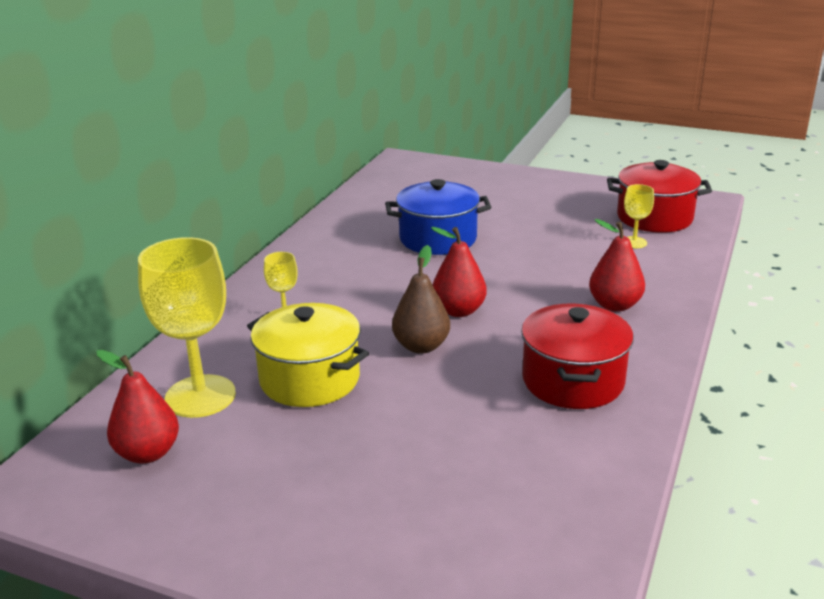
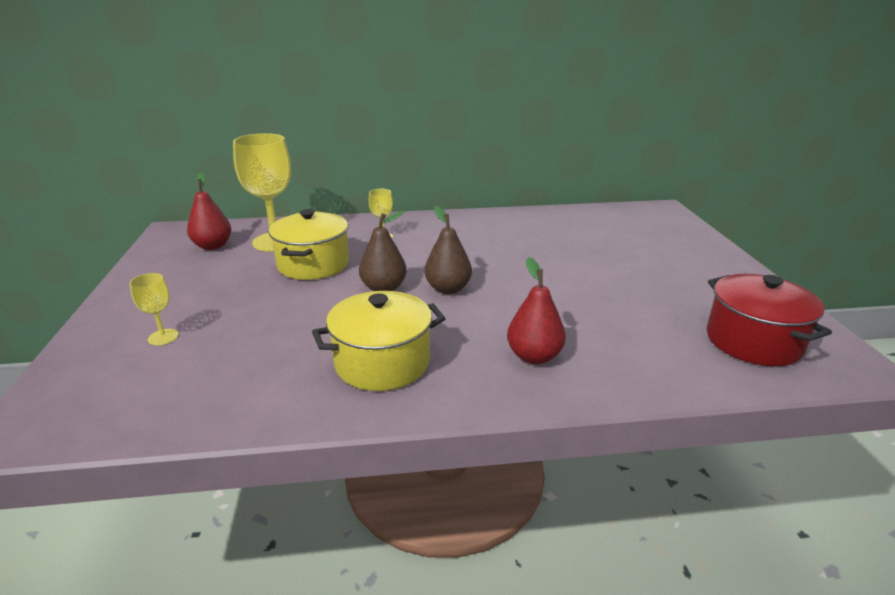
camera: 60 degrees right, 0 degrees up
blue pot [385,179,491,255] -> none
red pear [431,227,487,317] -> brown pear [424,206,472,294]
red pot [521,304,634,409] -> yellow pot [312,291,446,391]
yellow goblet [624,184,654,248] -> yellow goblet moved to [130,273,179,345]

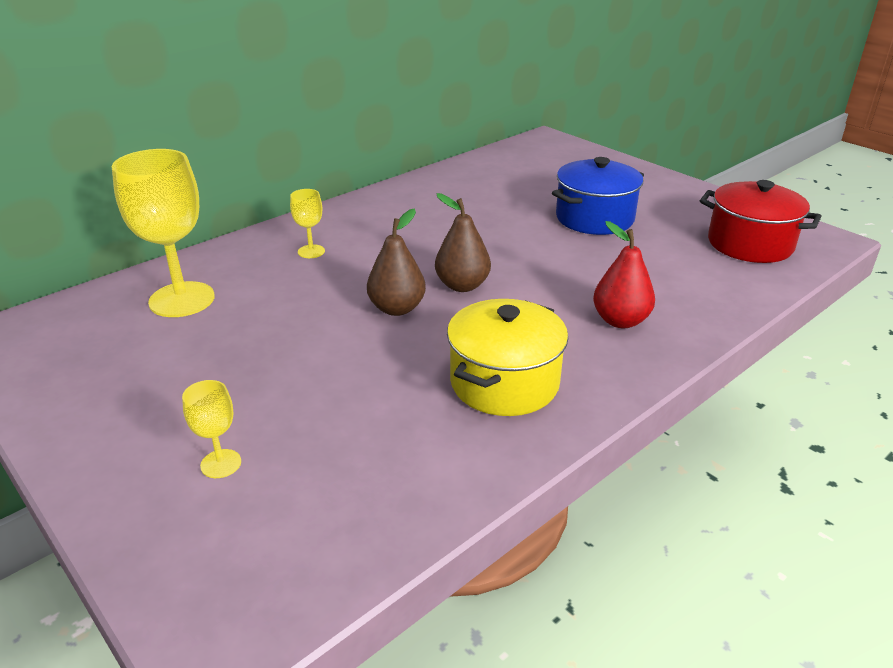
camera: 35 degrees left, 5 degrees up
red pear [187,172,231,250] -> none
yellow pot [268,209,349,280] -> none
none -> blue pot [552,157,644,235]

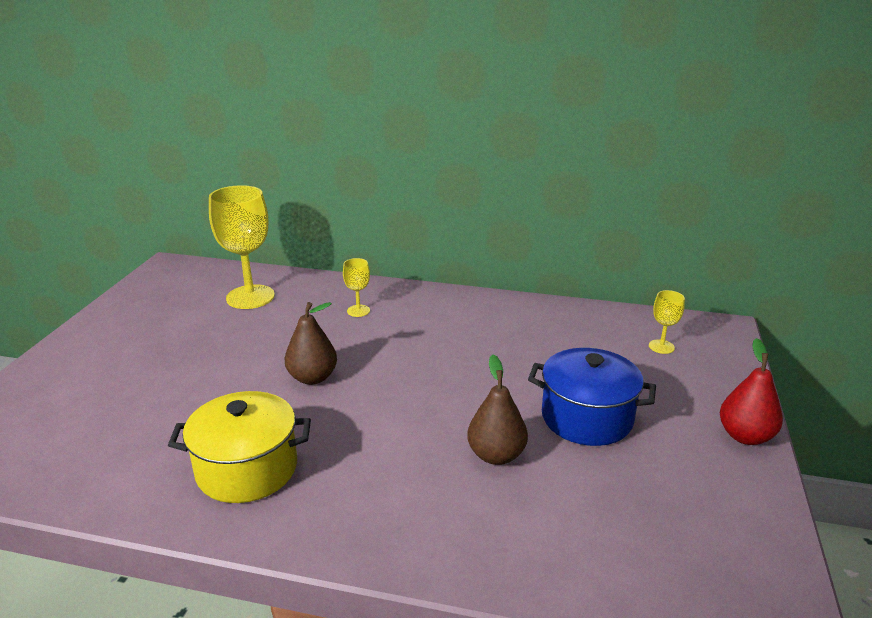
camera: 55 degrees right, 5 degrees down
yellow goblet [182,380,241,478] -> yellow goblet moved to [649,290,685,354]
brown pear [435,193,491,292] -> brown pear moved to [467,355,528,465]
red pear [593,221,655,328] -> red pear moved to [720,338,783,445]
red pot [700,180,822,263] -> none

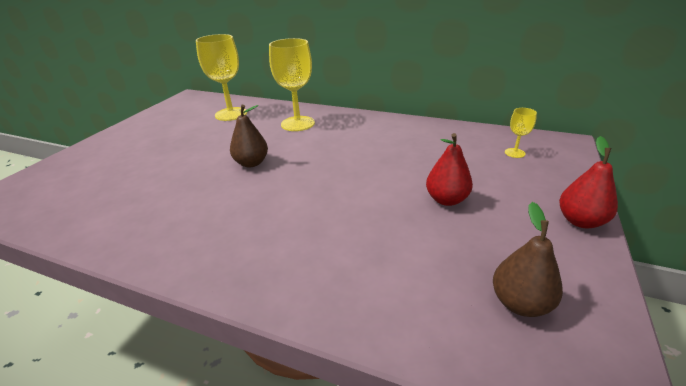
camera: 10 degrees right, 5 degrees up
yellow pot [168,391,311,503] -> none
yellow goblet [343,258,370,317] -> yellow goblet [269,38,315,131], size x2.12
brown pear [467,355,528,465] -> brown pear moved to [493,202,563,317]
blue pot [528,348,656,446] -> red pear [426,133,473,206]

